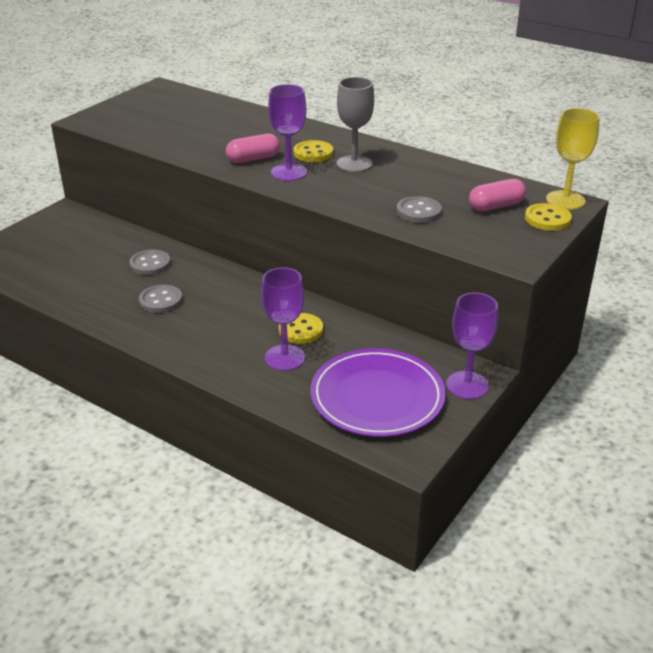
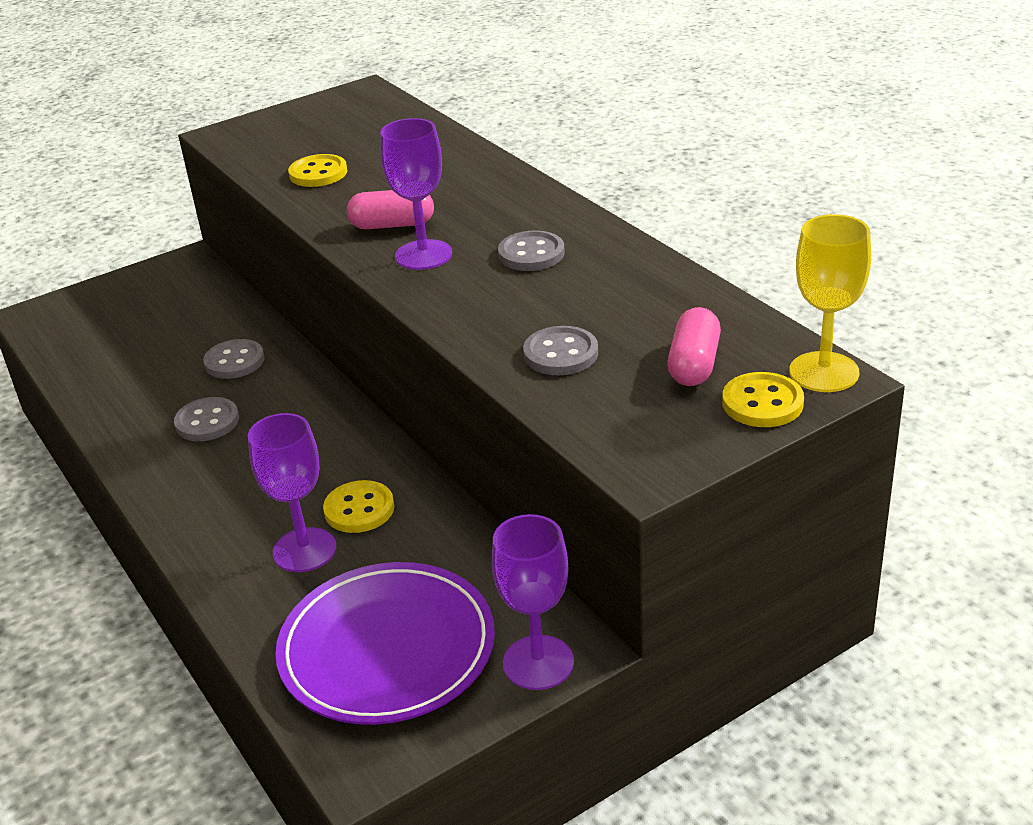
camera: 25 degrees right, 0 degrees up
yellow button [293,140,333,162] -> yellow button moved to [288,154,347,187]
grey goblet [337,77,374,172] -> grey button [498,231,565,271]
pink capsule [469,179,526,211] -> pink capsule turned 75 degrees counterclockwise [667,307,721,386]

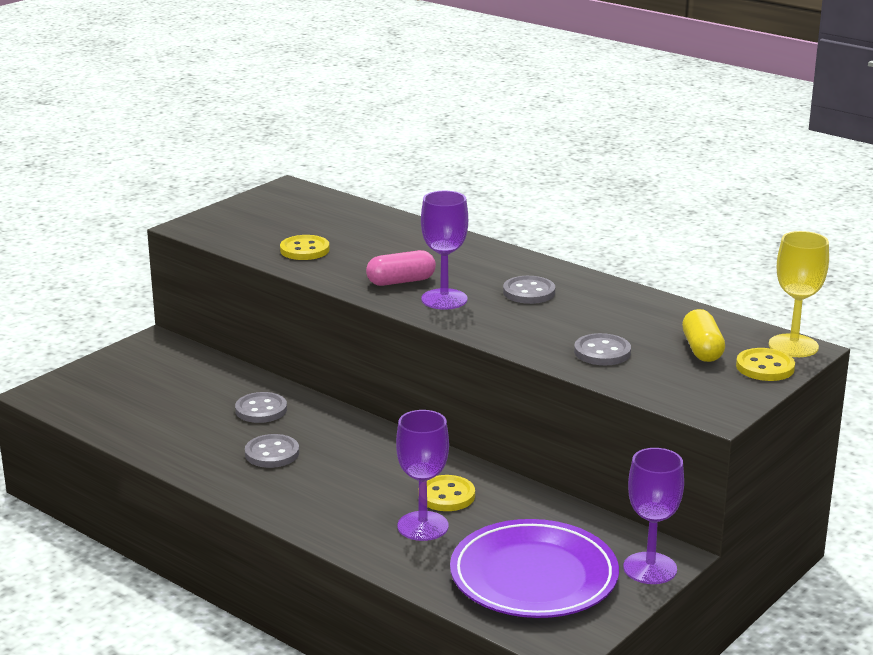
camera: 20 degrees left, 10 degrees down
pink capsule [667,307,721,386] -> yellow capsule [682,309,725,362]

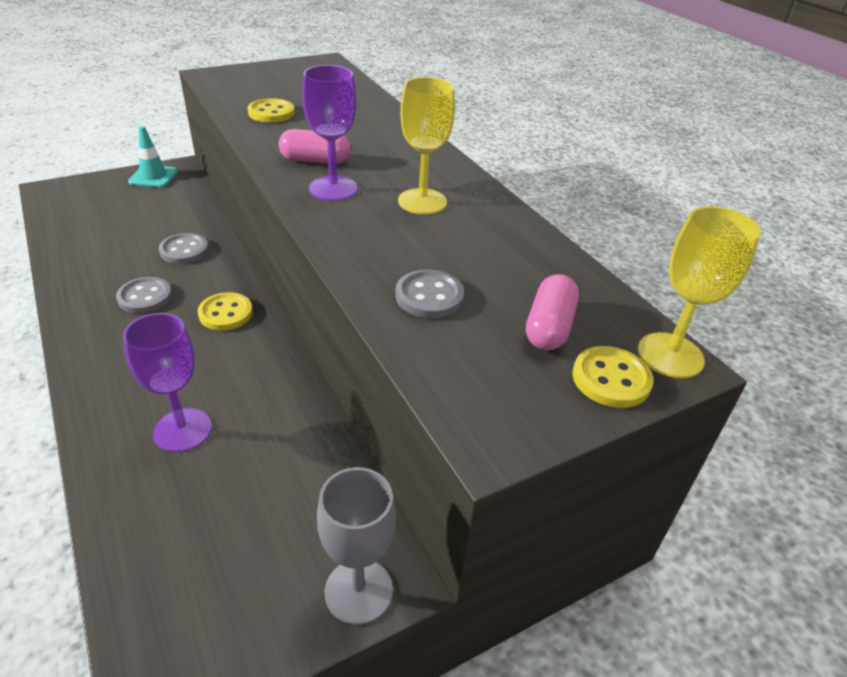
camera: 20 degrees right, 15 degrees up
yellow button [427,475,475,511] -> yellow button moved to [198,292,253,330]
purple plate [450,519,619,618] -> none
grey button [503,276,555,304] -> yellow goblet [398,77,455,214]
purple goblet [623,448,684,584] -> grey goblet [317,467,396,625]
yellow capsule [682,309,725,362] -> pink capsule [526,274,579,350]
none -> turquoise traffic cone [128,126,178,187]

